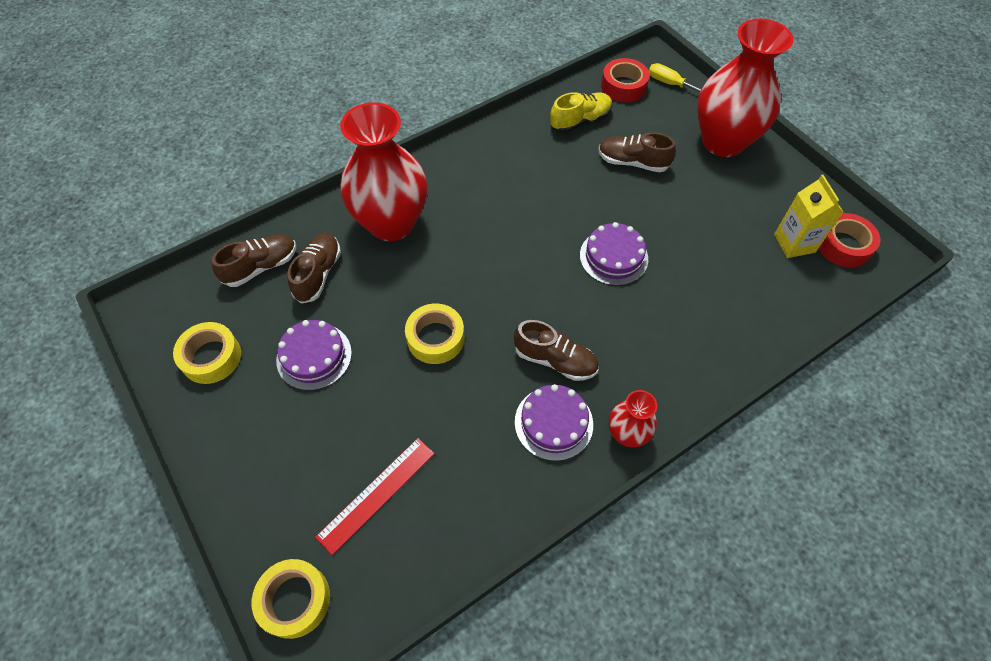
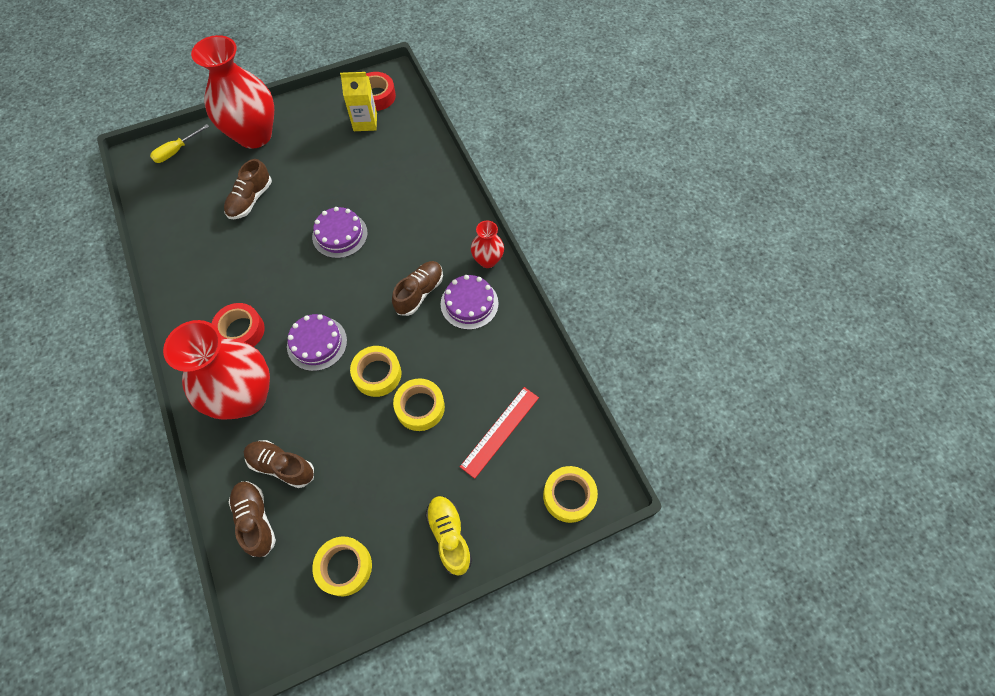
camera: 80 degrees left, 5 degrees up
purple cake [276,320,352,390] -> purple cake moved to [287,314,347,371]
red ruler [315,438,435,555] -> red ruler turned 75 degrees clockwise [460,387,539,479]
yellow shoe [550,92,612,133] -> yellow shoe moved to [425,496,472,576]
red tape [601,58,650,102] -> red tape moved to [211,303,265,347]
none -> yellow tape [393,378,445,431]

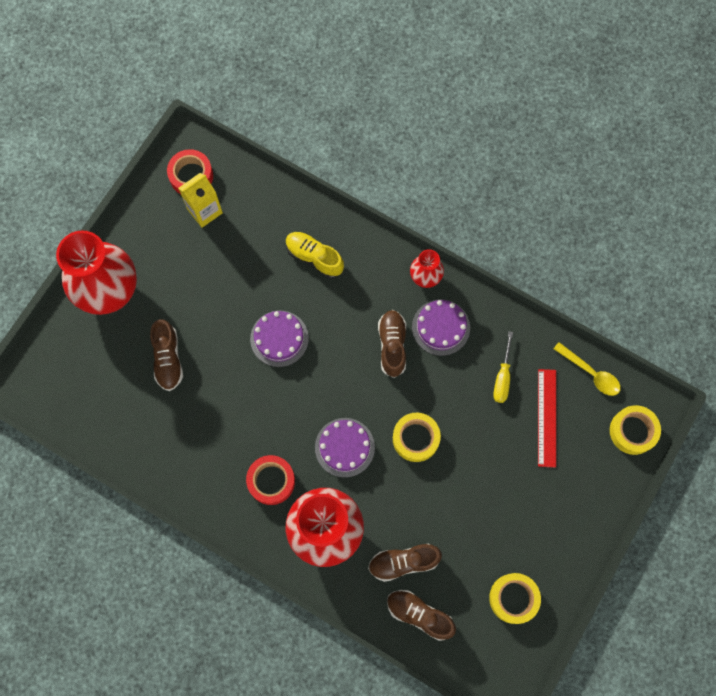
camera: 35 degrees left, 10 degrees up
yellow screwdriver [150,124,209,163] -> yellow screwdriver moved to [493,331,513,403]
yellow tape [393,378,445,431] -> none
yellow shoe [425,496,472,576] -> yellow shoe moved to [286,232,344,278]
none -> yellow spoon [554,342,621,396]

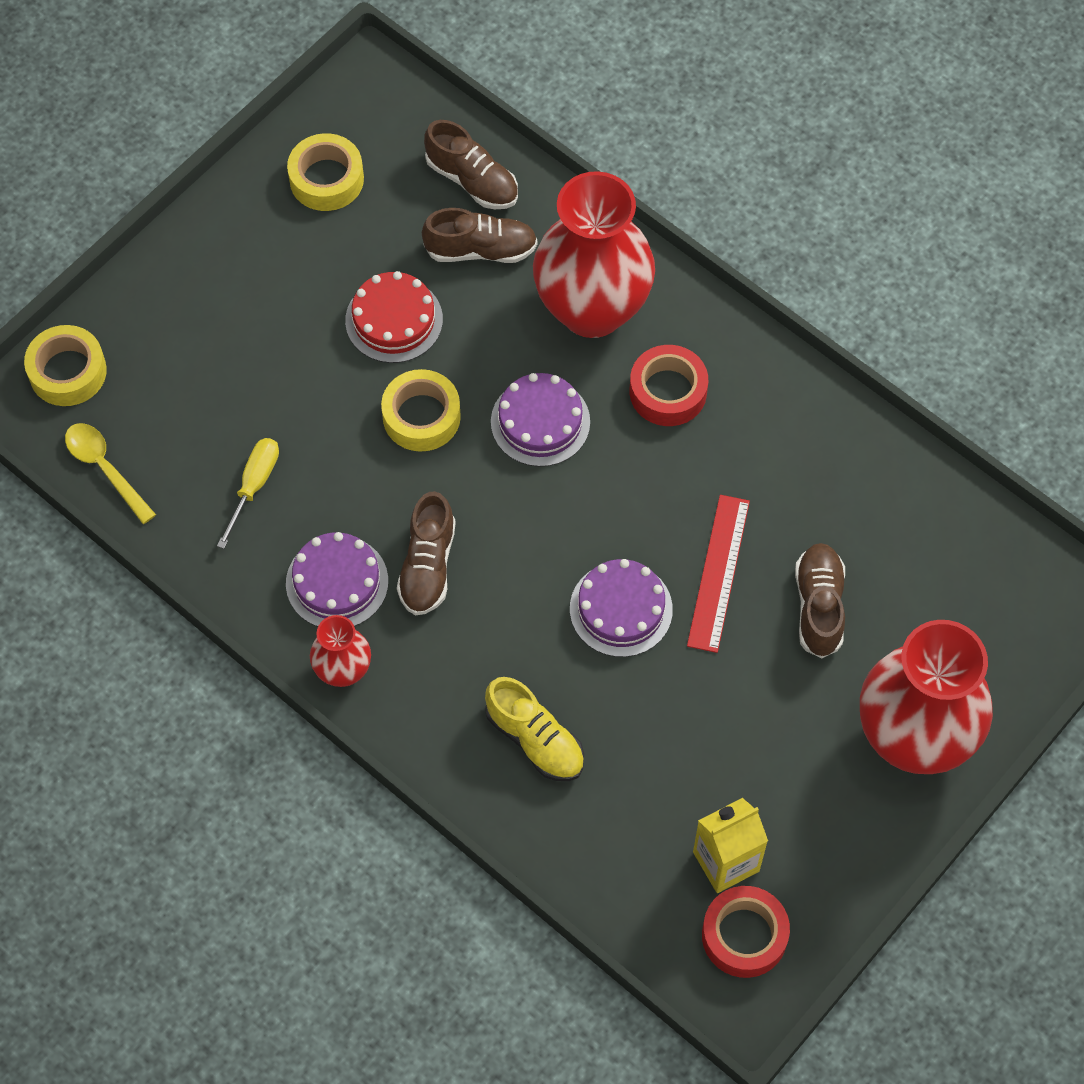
camera: 170 degrees left, 10 degrees down
red ruler [538,369,556,468] -> red ruler moved to [687,495,750,653]
none -> red cake [345,271,443,363]

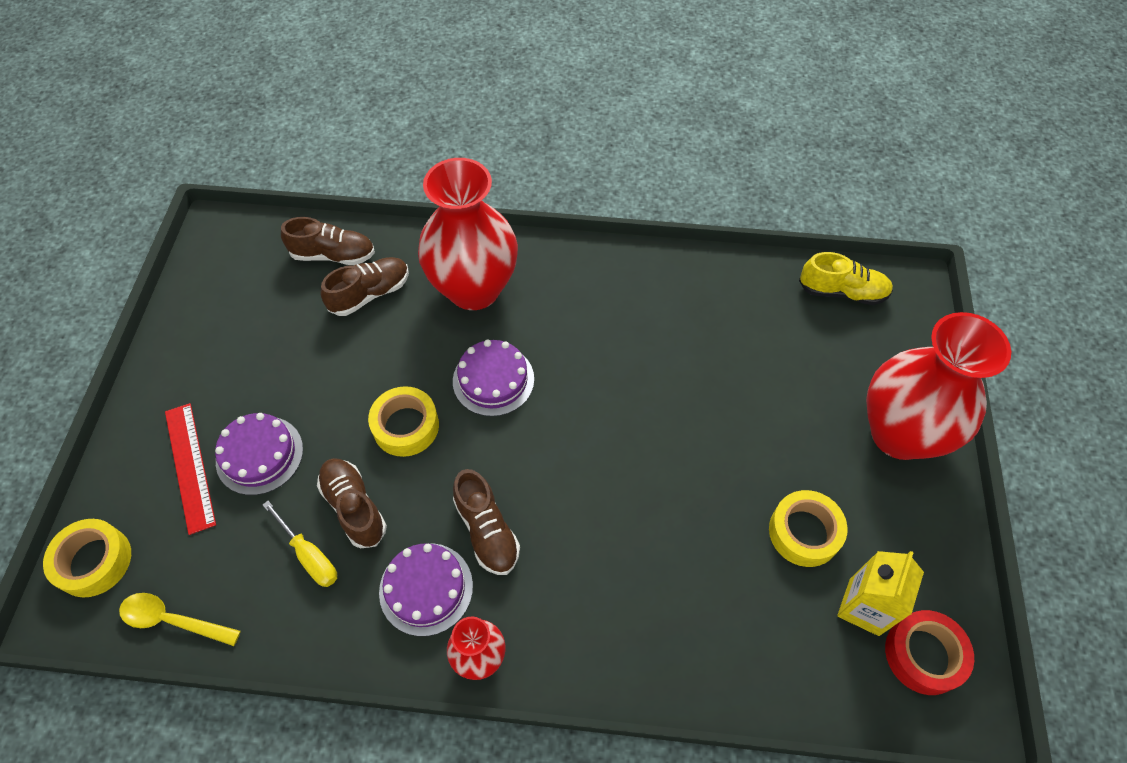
camera: 35 degrees left, 5 degrees down
yellow screwdriver [217,438,279,549] -> yellow screwdriver turned 150 degrees clockwise [263,501,337,587]
yellow tape [287,133,364,211] -> yellow tape moved to [769,490,848,567]
red cake [345,271,443,363] -> none
yellow shoe [485,677,584,781] -> yellow shoe moved to [799,252,893,305]
purple cake [570,559,673,657] -> purple cake moved to [215,413,303,495]
red tape [630,345,708,426] -> none
red ruler [687,495,750,653] -> red ruler moved to [165,403,216,535]
brown shoe [795,543,845,658] -> brown shoe moved to [317,458,387,548]

